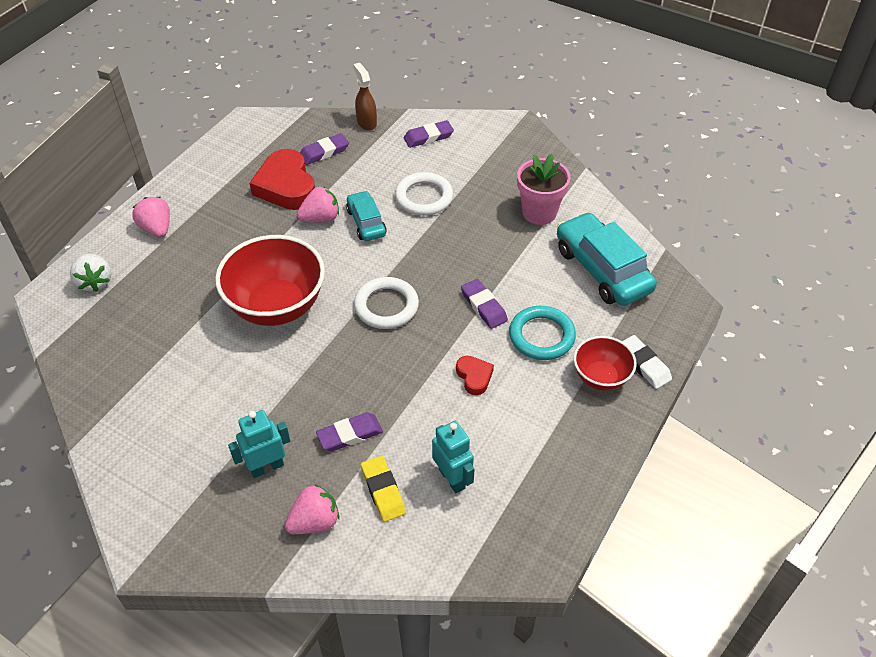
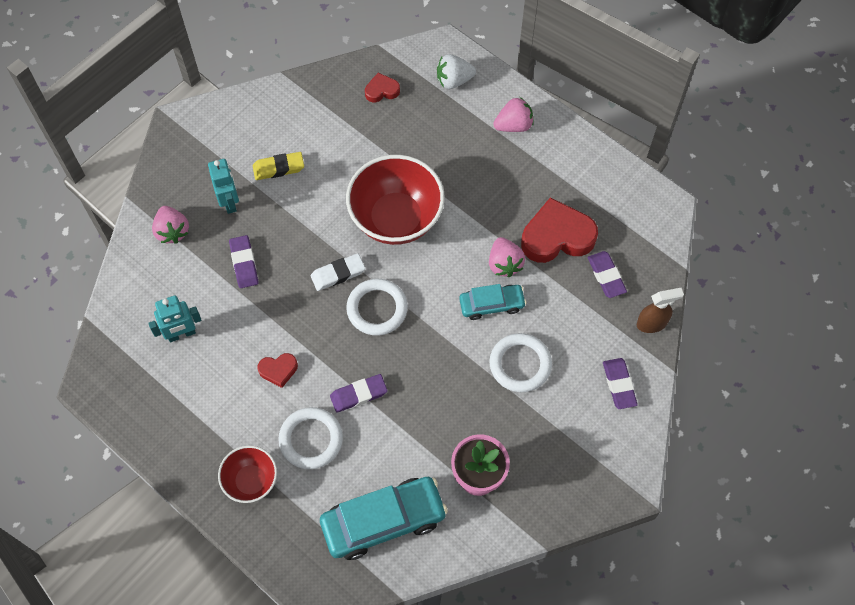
camera: 100 degrees right, 15 degrees up
yellow eraser [361,456,406,522] -> yellow eraser moved to [253,152,304,180]
turquoise ring [509,306,576,360] -> white ring [278,407,343,469]
white eraser [622,335,672,389] -> white eraser moved to [311,253,365,291]
none -> red heart [365,73,400,102]

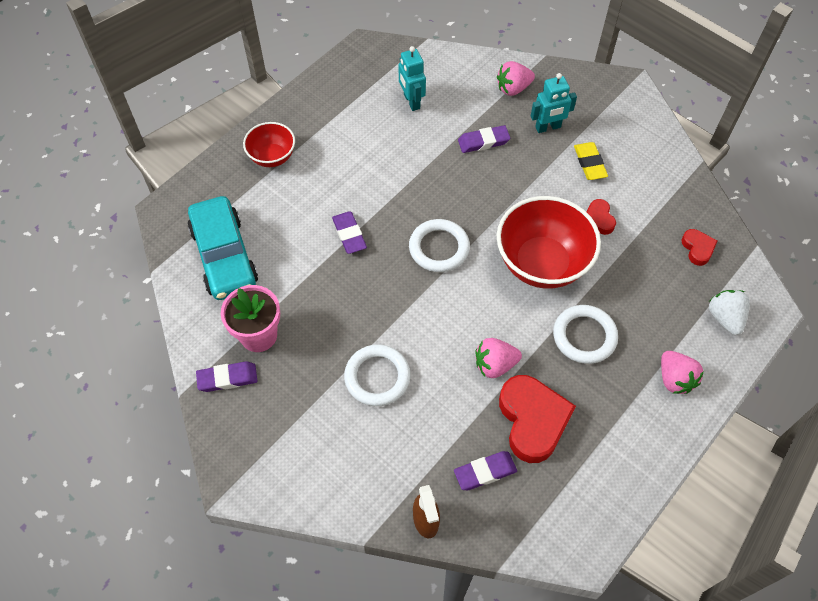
camera: 90 degrees right, 5 degrees down
red heart [258,353,298,388] -> red heart moved to [587,199,616,235]
white ring [278,407,343,469] -> white ring moved to [553,305,618,364]
white eraser [311,253,365,291] -> none
turquoise car [459,284,526,320] -> none
purple eraser [603,358,638,409] -> purple eraser moved to [196,361,257,392]

